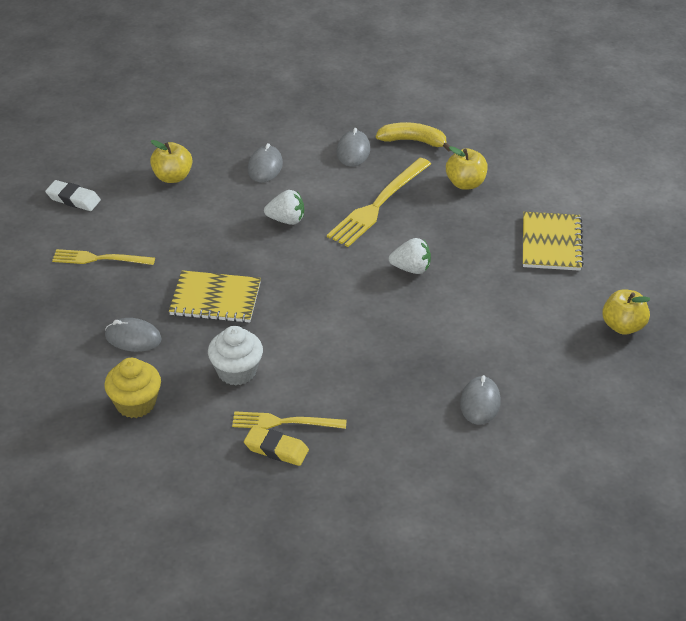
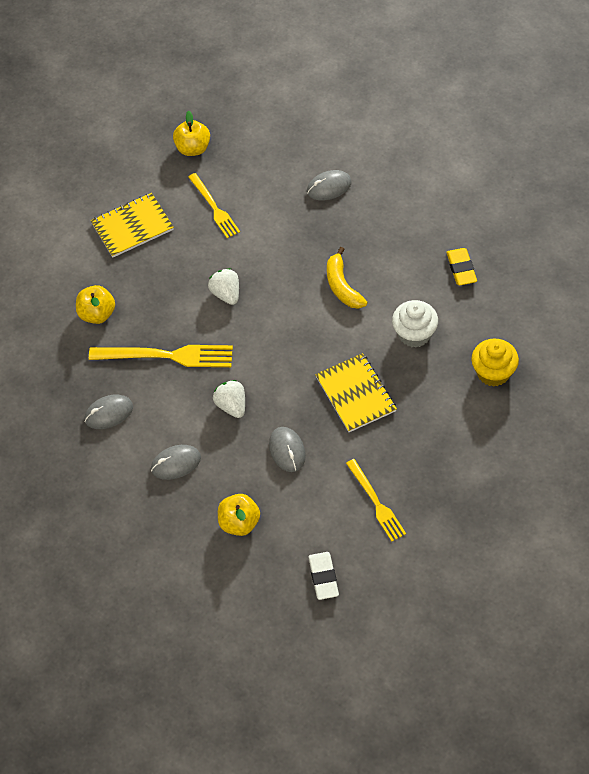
camera: 120 degrees left, 15 degrees up
grey mouse [105,318,162,352] -> grey mouse moved to [269,427,306,472]
yellow fork [232,411,347,429] -> yellow fork moved to [188,173,240,238]
yellow banana [376,122,451,151] -> yellow banana moved to [327,247,368,309]

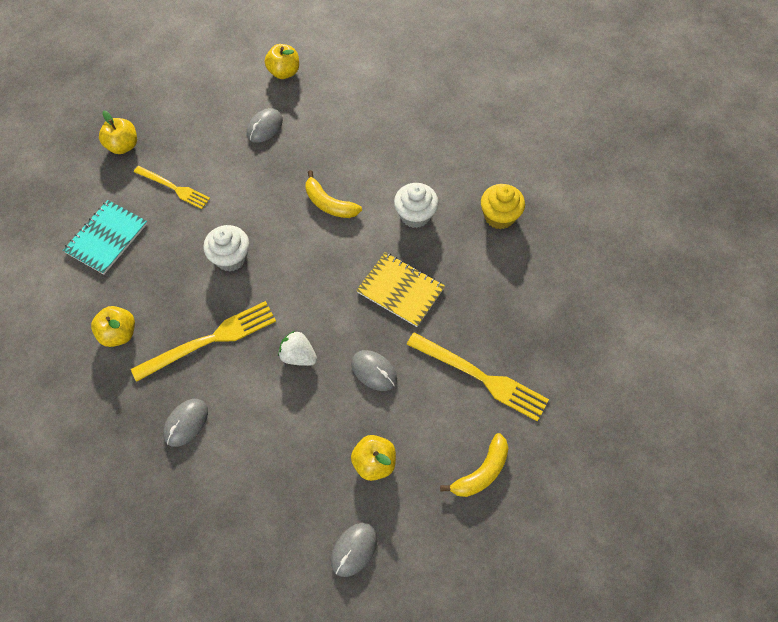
camera: 35 degrees left, 5 degrees up
yellow notebook [91,193,174,257] -> turquoise notebook [63,200,148,274]
grey mouse [151,445,201,480] -> grey mouse moved to [331,523,377,577]
white strawberry [208,268,239,305] -> white cupcake [203,225,250,272]
white eraser [308,552,339,600] -> yellow banana [440,433,508,497]
yellow fork [346,459,406,541] -> yellow fork [407,332,549,422], size x1.55
yellow eraser [446,248,477,285] -> none
none -> yellow apple [265,44,299,79]

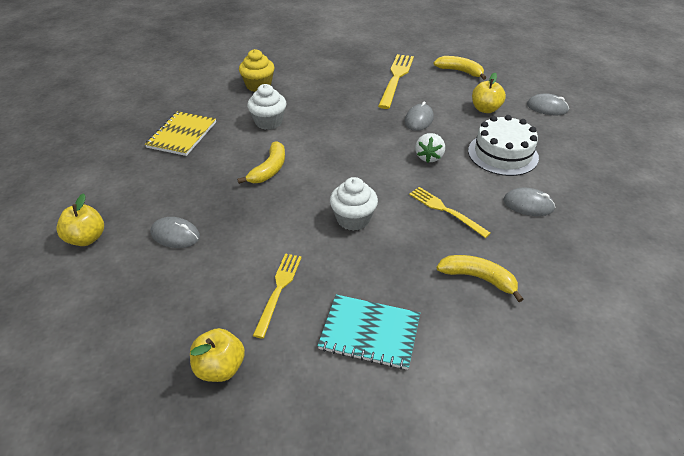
camera: 105 degrees left, 20 degrees down
yellow apple [91,306,135,347] -> yellow banana [437,255,523,302]
yellow fork [131,301,276,382] -> yellow fork [409,187,491,238], size x0.64
yellow notebook [356,252,445,327] -> yellow notebook moved to [145,111,216,156]
none -> white cake [468,115,539,176]

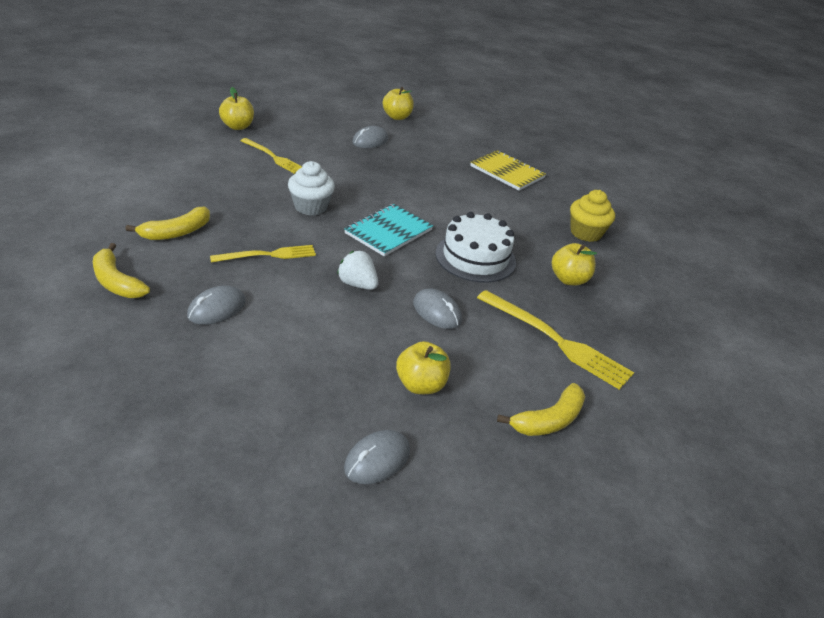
camera: 110 degrees right, 5 degrees down
yellow banana [237,141,285,184] -> yellow banana moved to [93,243,150,298]
white cupcake [247,84,286,130] -> none
turquoise notebook [317,294,420,370] -> turquoise notebook moved to [344,204,433,256]
white cake [468,115,539,176] -> white cake moved to [436,212,516,282]
none -> yellow apple [552,243,597,286]

